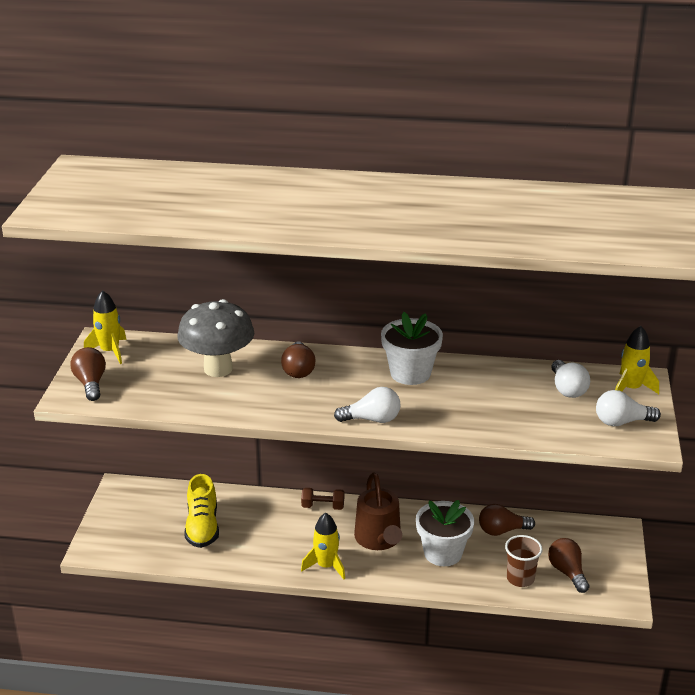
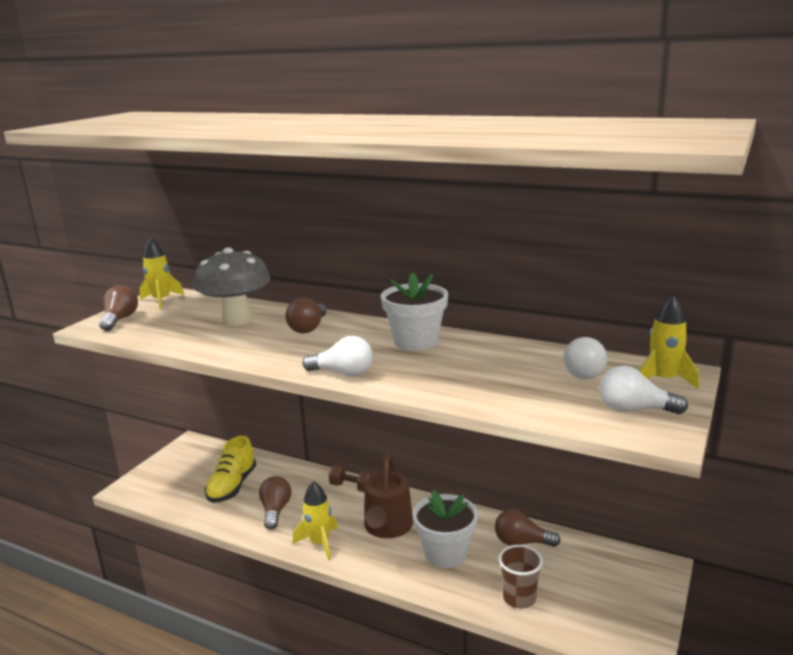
camera: 20 degrees right, 10 degrees down
brown light bulb [548,538,589,593] -> brown light bulb moved to [259,476,291,530]

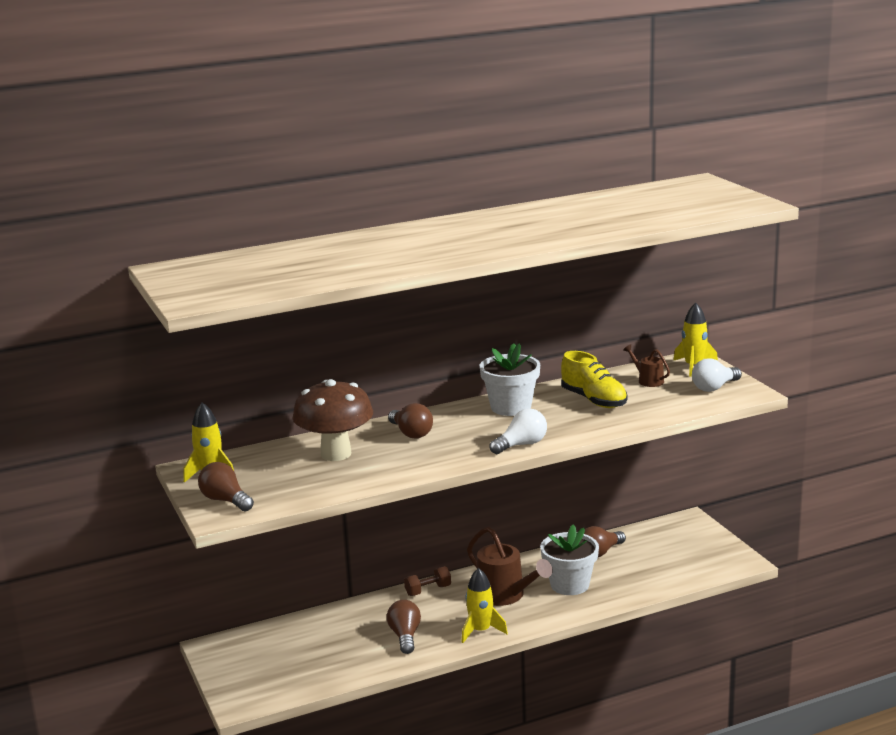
camera: 50 degrees left, 0 degrees up
grey mushroom [193,247,271,326] -> brown mushroom [292,379,373,461]
yellow shoe [205,436,256,503] -> yellow shoe moved to [561,351,627,408]
brown light bulb [259,476,291,530] -> brown light bulb turned 45 degrees clockwise [387,600,421,654]
brown cup [498,545,543,609] -> none
white light bulb [563,337,607,380] -> brown watering can [623,345,670,387]

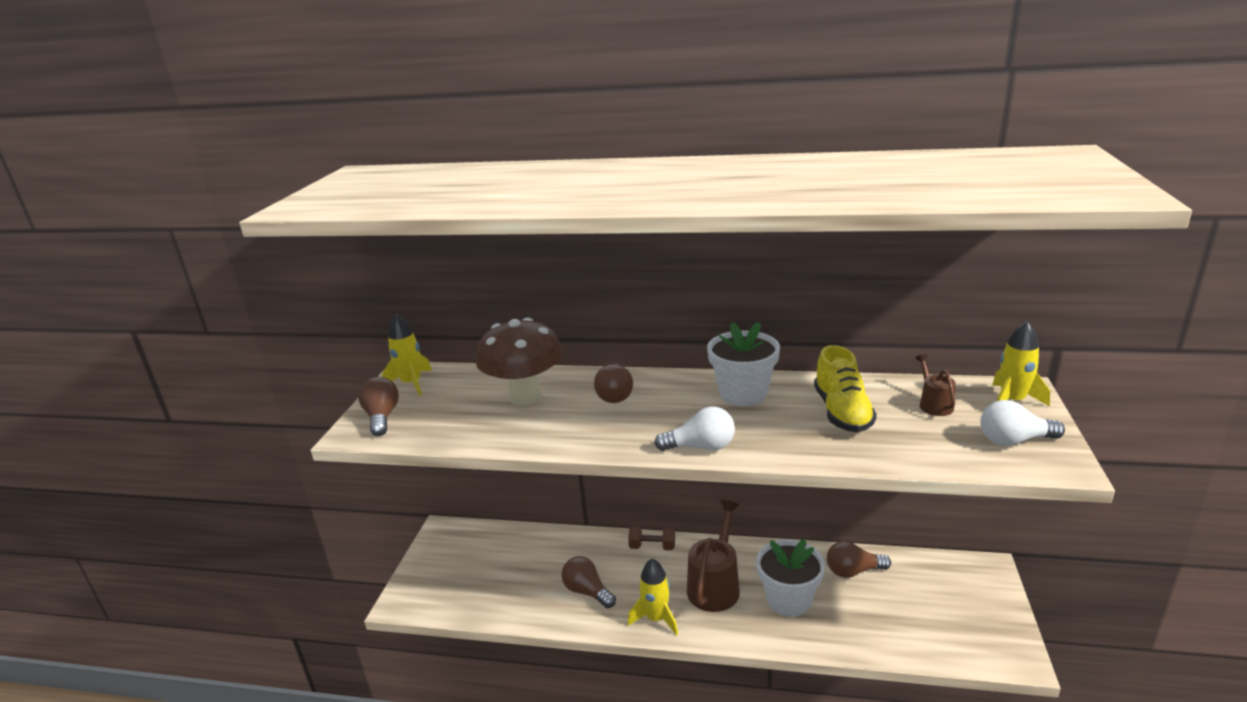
camera: 35 degrees right, 5 degrees up
brown light bulb [387,600,421,654] -> brown light bulb turned 75 degrees counterclockwise [561,556,616,608]
brown watering can [467,527,553,606] -> brown watering can turned 150 degrees counterclockwise [687,500,740,612]

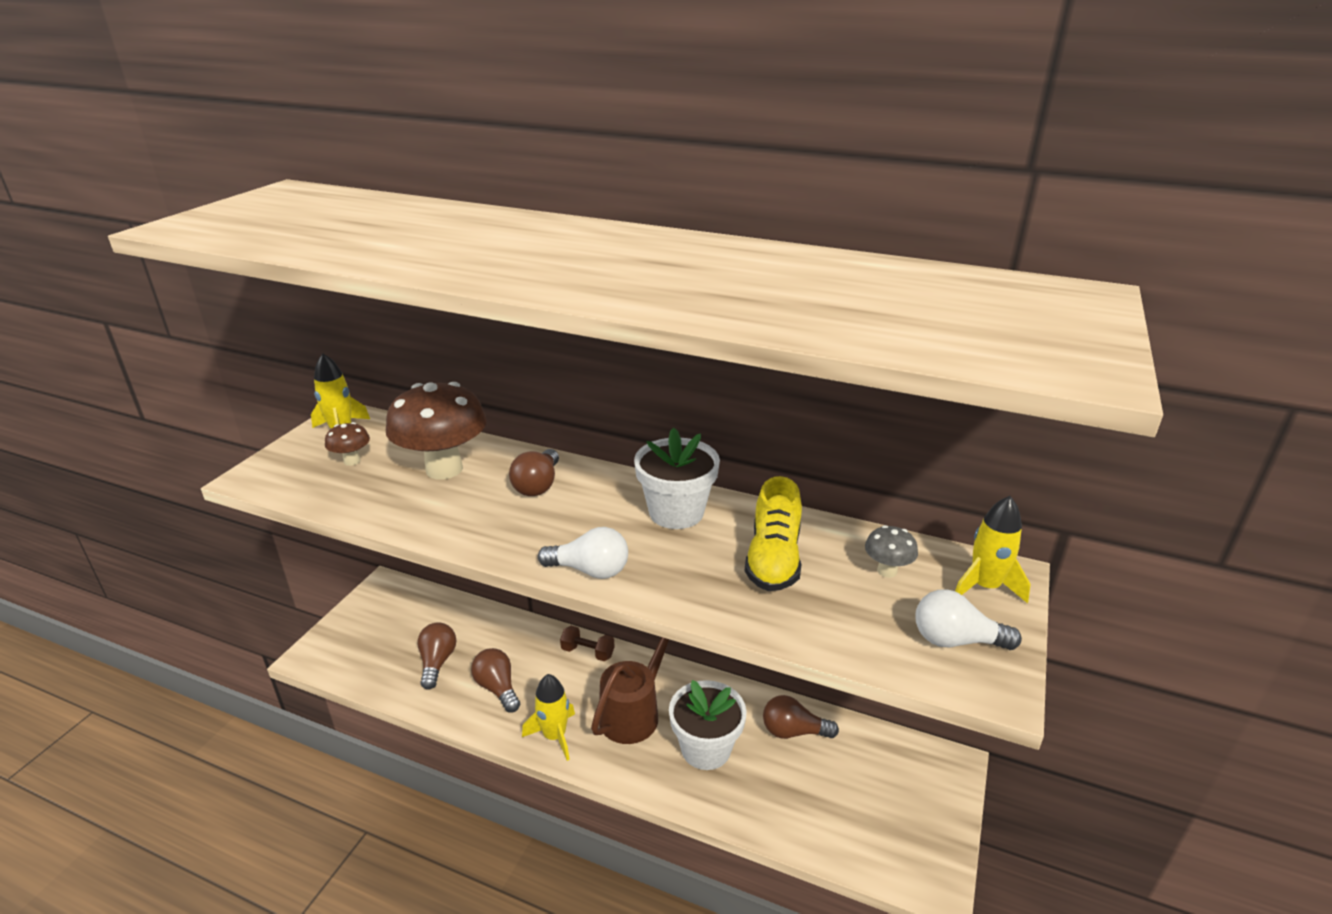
camera: 10 degrees right, 5 degrees up
brown light bulb [358,377,399,436] -> brown light bulb moved to [417,622,456,690]
brown watering can [915,354,956,416] -> grey mushroom [865,525,918,578]
none -> brown mushroom [325,422,370,466]

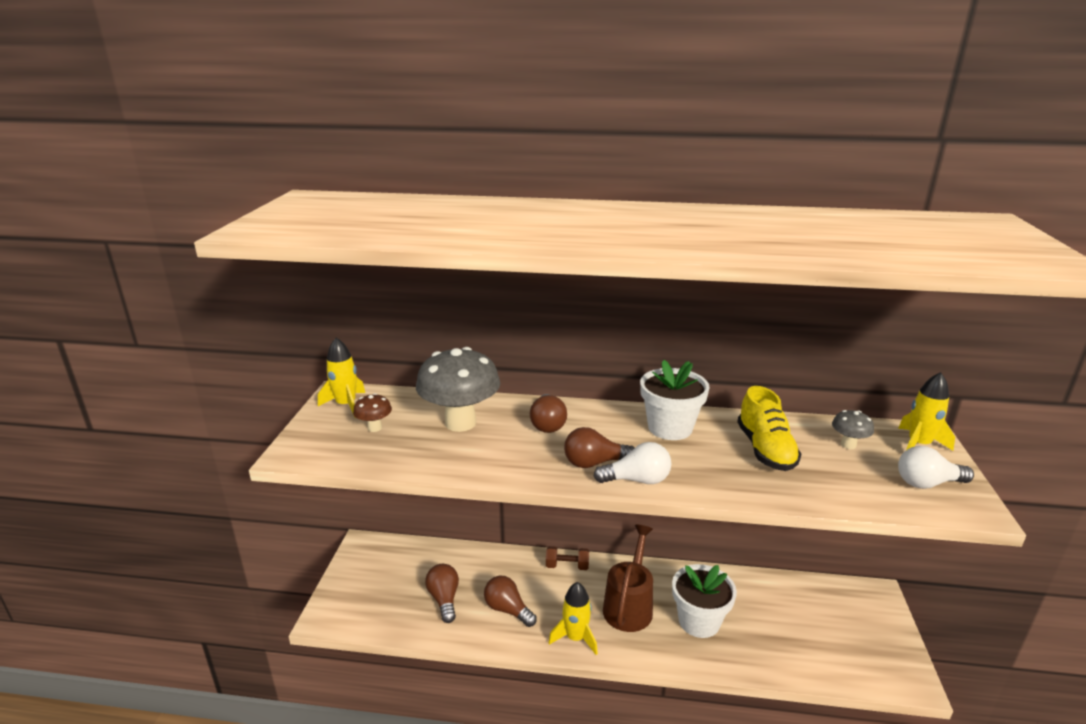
camera: 15 degrees left, 5 degrees down
brown mushroom [386,382,487,480] -> grey mushroom [416,347,500,432]
brown light bulb [763,695,839,739] -> brown light bulb moved to [564,427,635,468]

